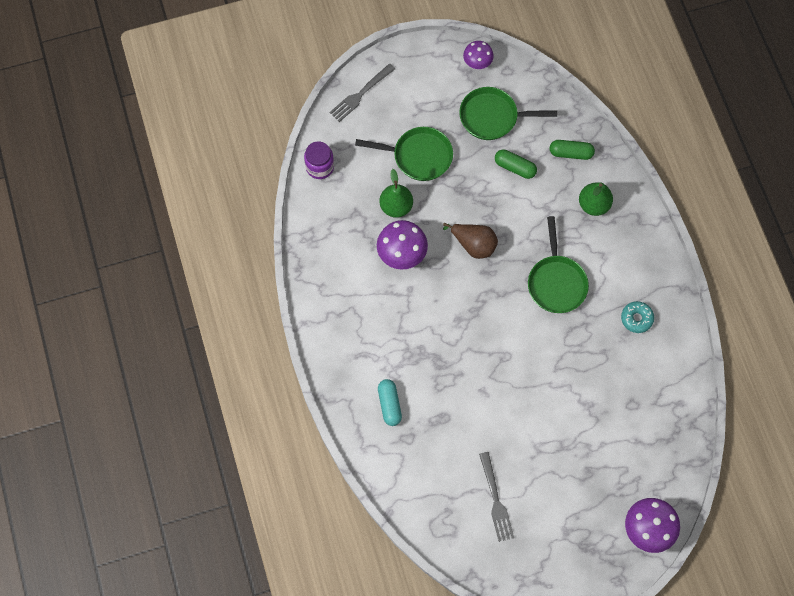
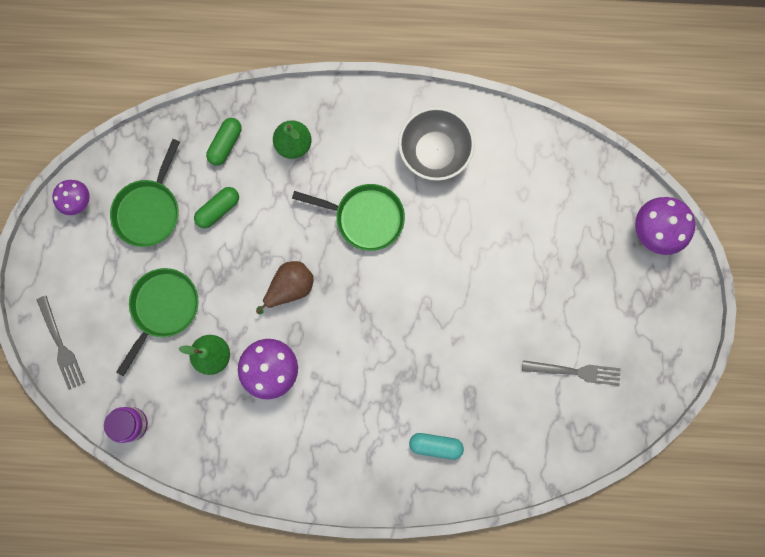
camera: 70 degrees left, 10 degrees up
turquoise donut [621,301,654,333] -> grey bowl [399,107,475,181]

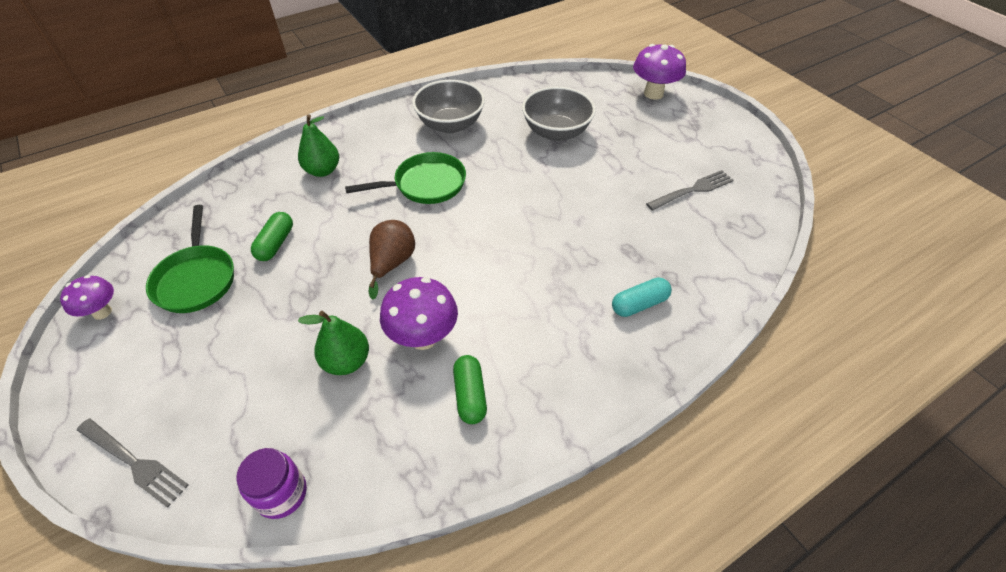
camera: 35 degrees left, 30 degrees down
green pan [116,268,199,376] -> none
green capsule [206,118,241,166] -> green capsule moved to [453,355,487,424]
none -> grey bowl [522,87,596,141]

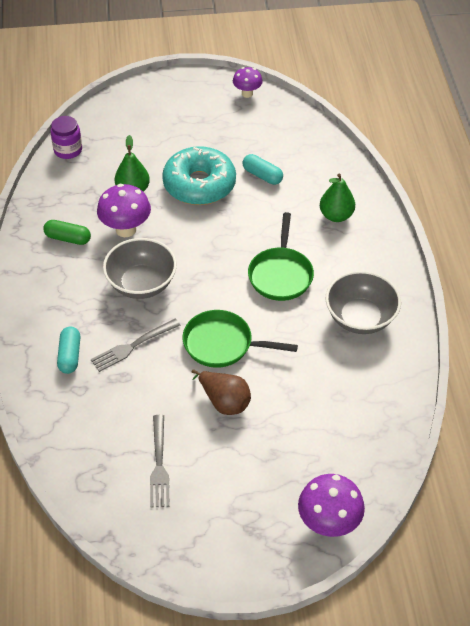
camera: 115 degrees right, 0 degrees up
grey fork [77,418,189,508] -> grey fork moved to [91,319,180,372]
green pan [146,205,234,313] -> green pan moved to [183,310,298,368]
green capsule [251,212,293,261] -> turquoise capsule [242,154,283,185]
brown pear [368,220,415,300] -> brown pear moved to [192,369,251,415]
grey bowl [522,87,596,141] -> grey bowl moved to [103,238,177,299]
none -> turquoise donut [162,146,236,205]

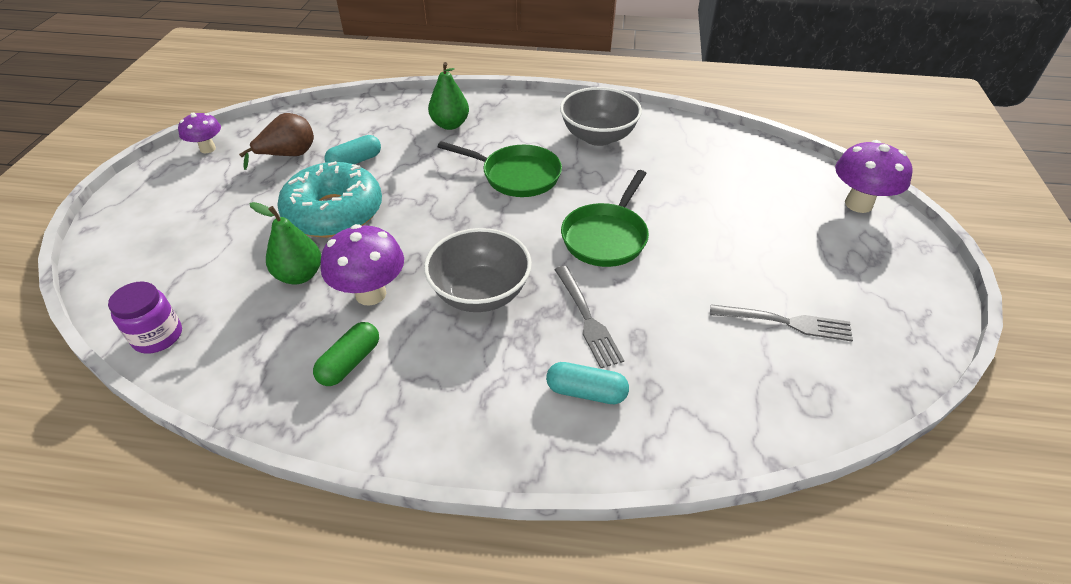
camera: 75 degrees left, 5 degrees down
brown pear [192,369,251,415] -> brown pear moved to [239,113,314,170]

